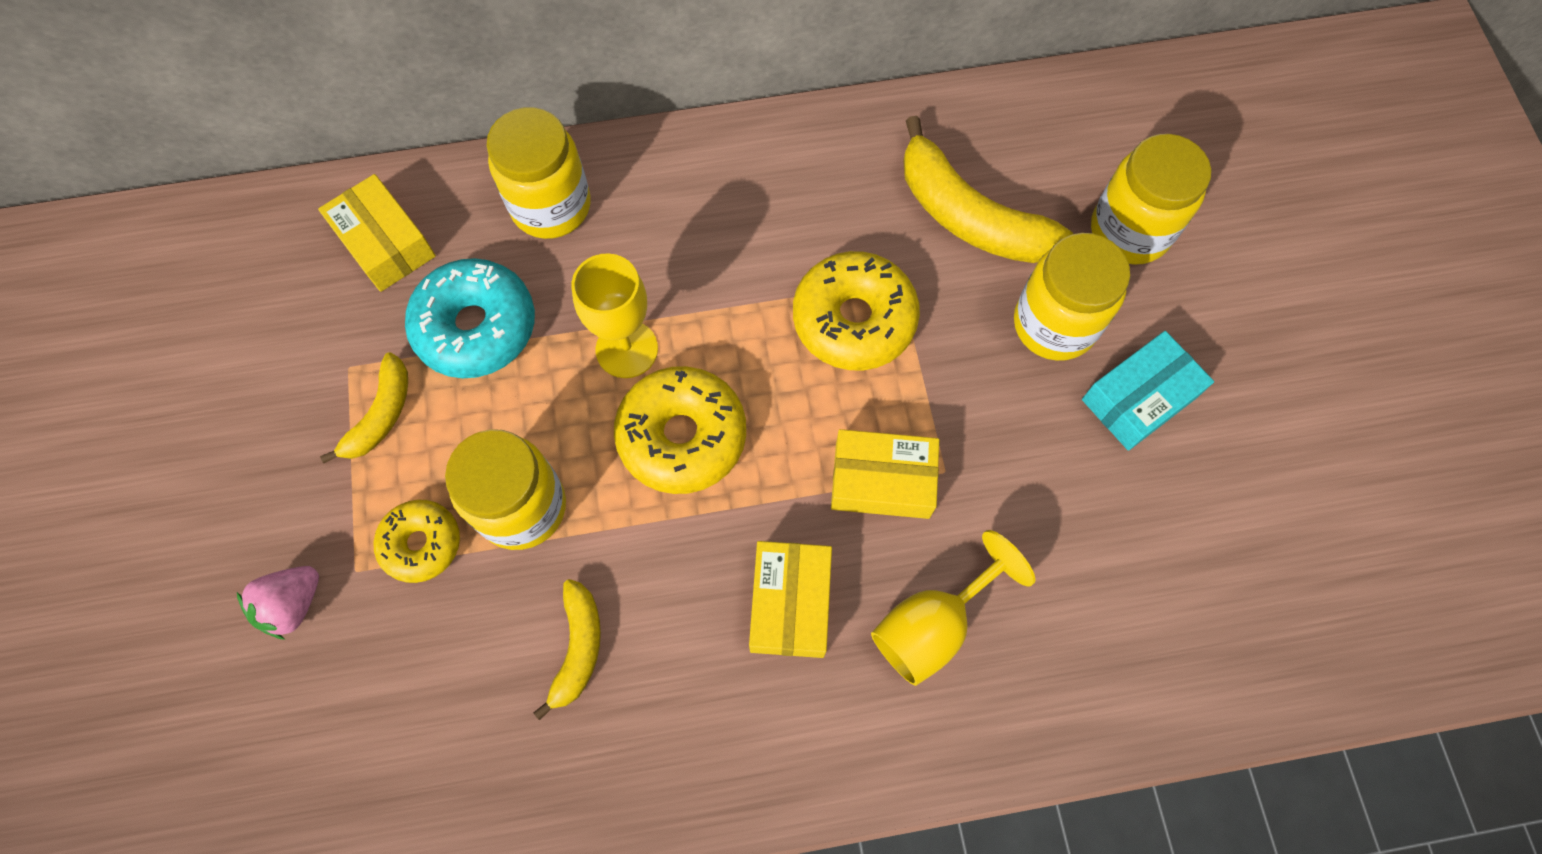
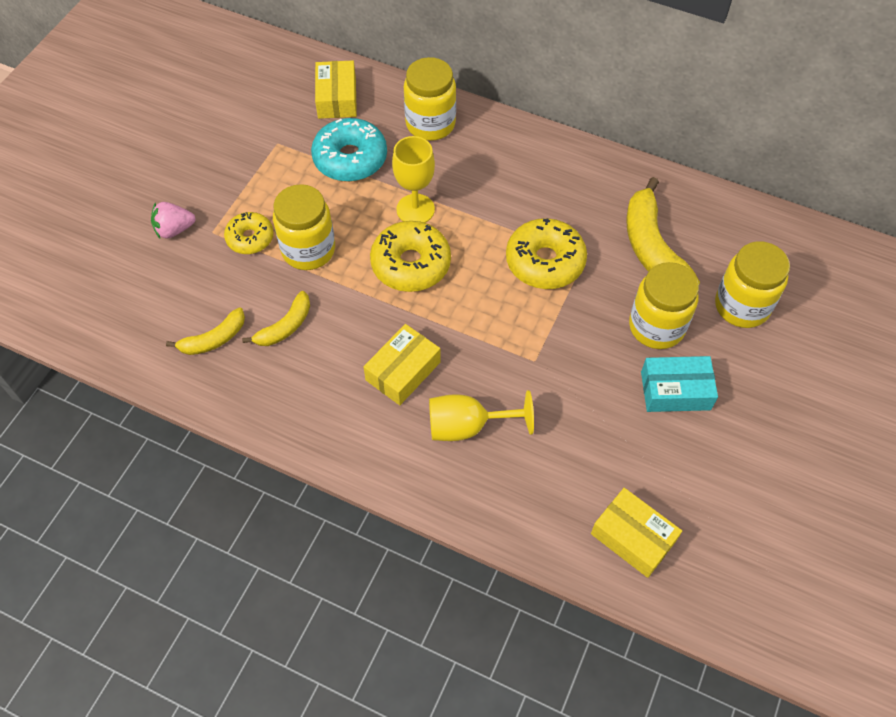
camera: 35 degrees right, 10 degrees down
yellow banana [320,352,408,463] -> yellow banana moved to [166,308,245,355]
yellow box [831,429,939,519] -> yellow box moved to [591,488,682,578]

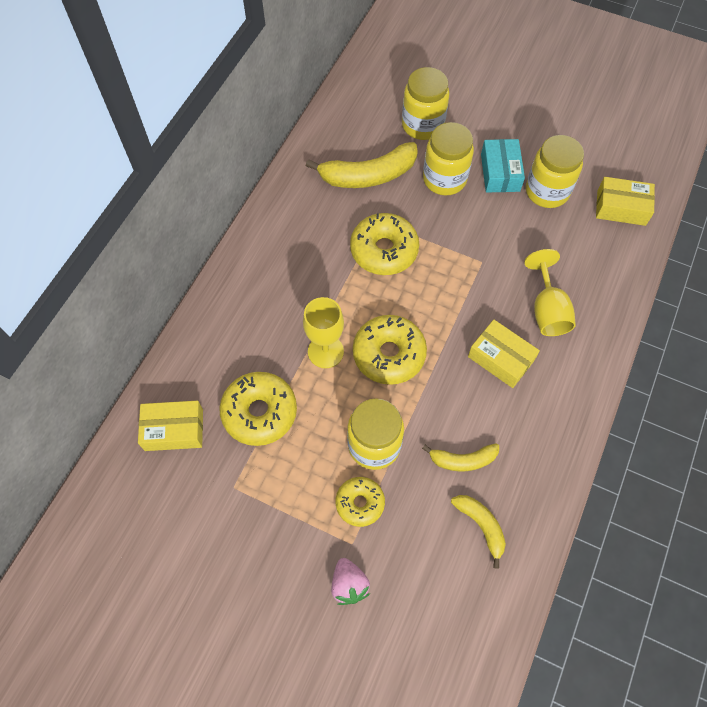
camera: 90 degrees left, 5 degrees up
yellow banana [242,291,310,346] -> yellow banana turned 135 degrees clockwise [422,443,499,472]
turquoise donut [311,118,387,182] -> yellow donut [219,372,297,446]
yellow jar [404,57,456,141] -> yellow jar moved to [526,135,584,208]
yellow box [591,488,682,578] -> yellow box turned 60 degrees clockwise [596,177,655,226]

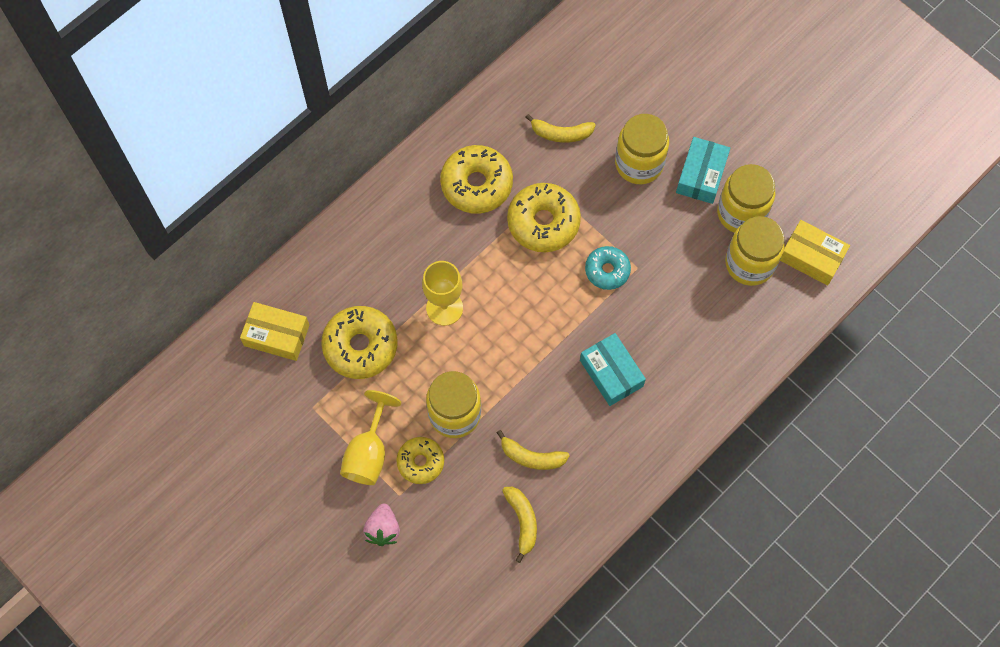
camera: 20 degrees right, 5 degrees up
yellow banana [306,142,418,188] -> yellow banana [526,114,596,143], size x0.57
yellow donut [353,315,427,385] -> yellow donut moved to [440,145,513,214]
yellow jar [402,67,449,140] -> yellow jar moved to [725,216,785,286]
yellow box [468,320,540,388] -> turquoise box [580,333,646,406]
yellow goblet [524,249,576,336] -> yellow goblet moved to [340,390,401,485]
none -> turquoise donut [585,246,631,290]

